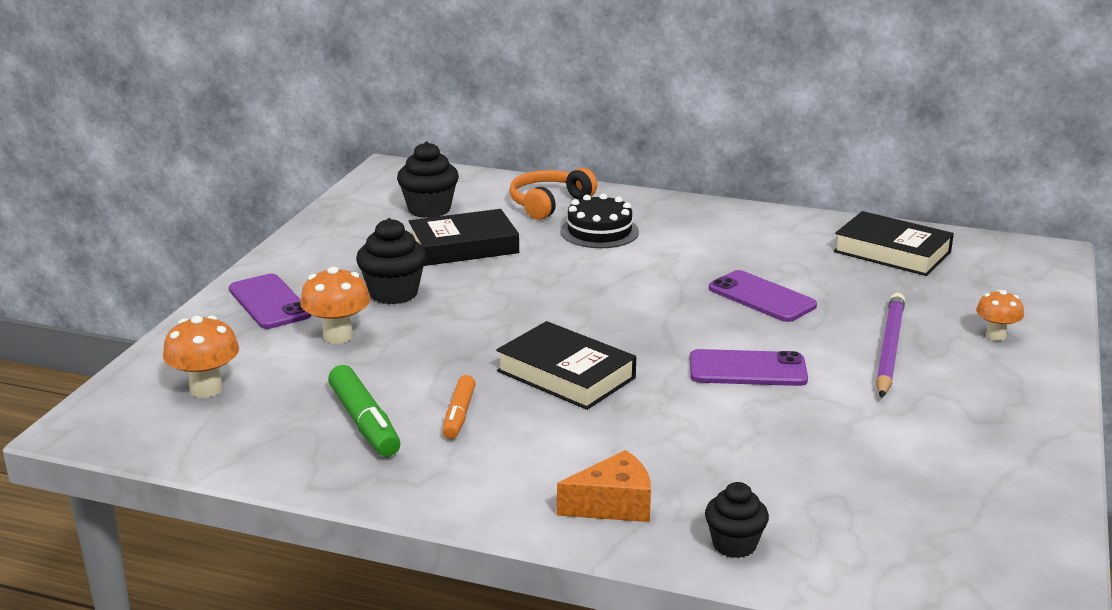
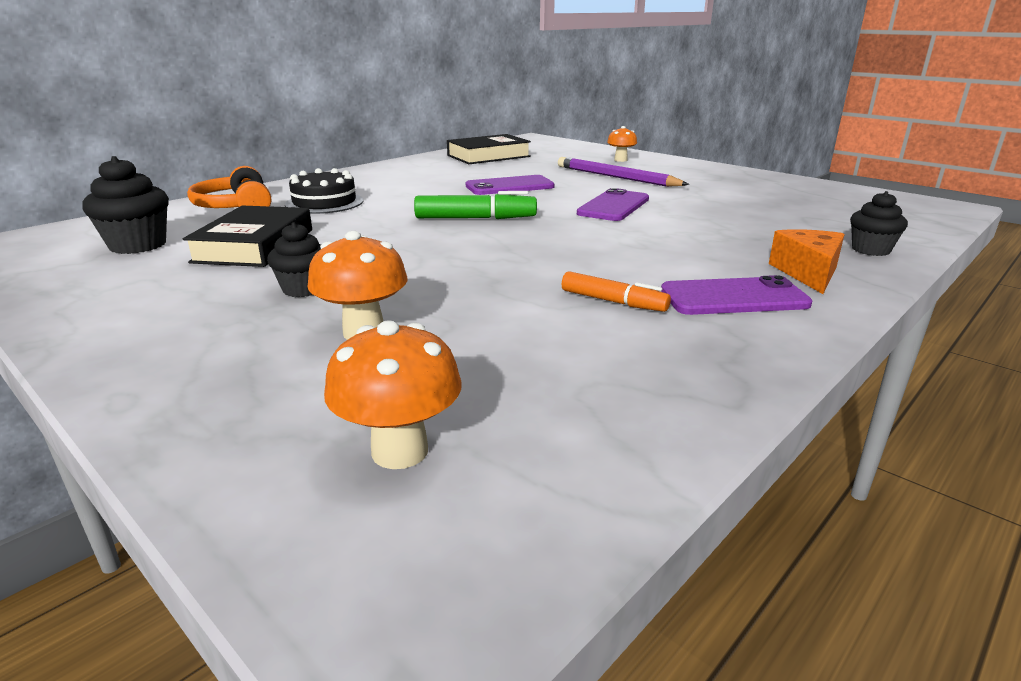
camera: 65 degrees left, 0 degrees up
purple phone [229,274,312,329] -> purple phone moved to [661,275,813,315]
green marker [328,365,400,457] -> green marker moved to [414,191,537,219]
black cupcake [356,218,427,304] -> black cupcake [267,222,321,297], size x0.66
black book [496,321,636,410] -> none

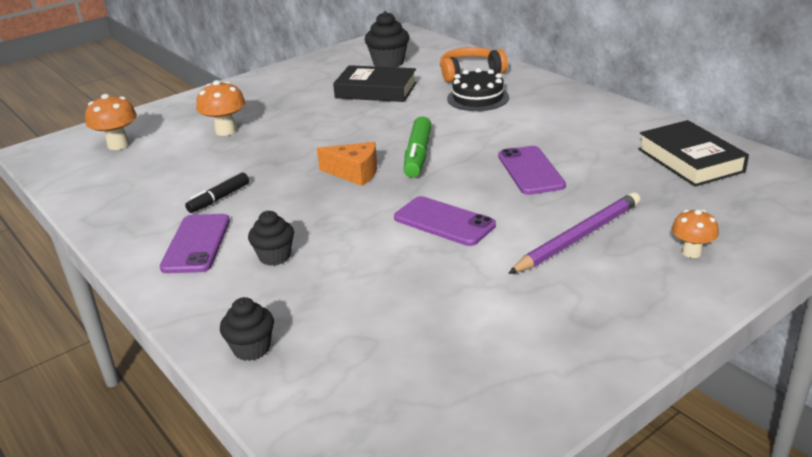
camera: 100 degrees right, 5 degrees up
black cupcake [267,222,321,297] -> black cupcake moved to [248,211,294,266]
orange marker [562,271,671,312] -> black marker [185,172,249,213]
orange cheese [769,229,845,294] -> orange cheese moved to [317,142,377,186]

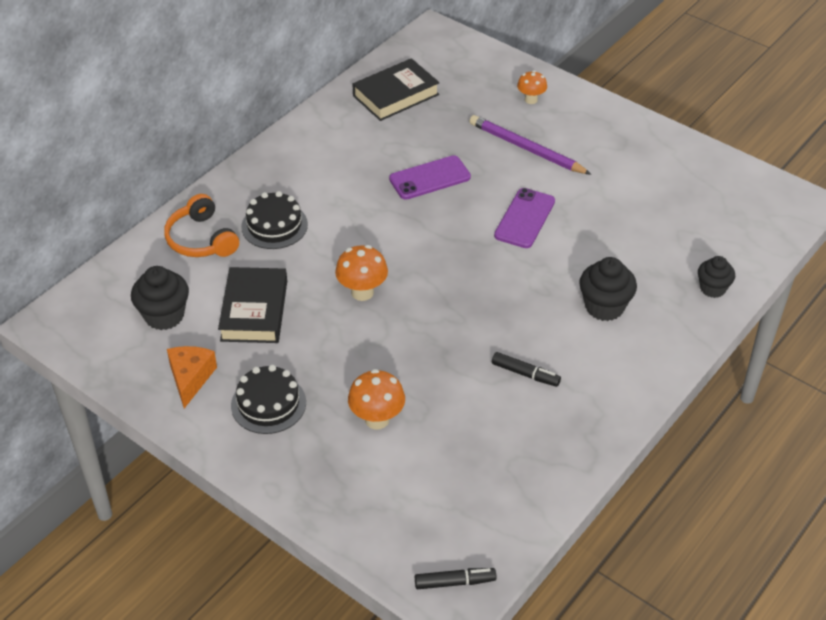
camera: 105 degrees left, 15 degrees up
orange mushroom [85,94,137,150] -> orange mushroom moved to [335,245,388,301]
purple phone [160,214,230,273] -> none
black cupcake [248,211,294,266] -> black cupcake [579,257,637,321], size x1.51
orange cheese [317,142,377,186] -> orange cheese moved to [167,346,217,408]
green marker [403,116,432,178] -> none
none -> black cake [231,365,306,434]
none -> black marker [415,568,496,589]

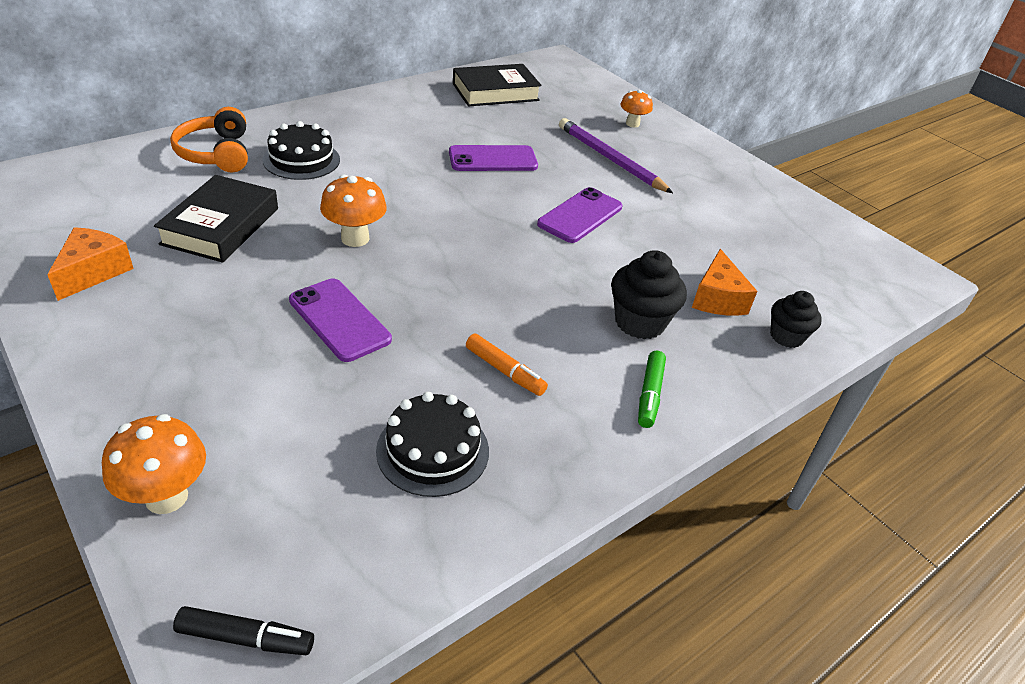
camera: 10 degrees right, 5 degrees down
black cupcake [131,266,189,330] -> none
black cake [231,365,306,434] -> black cake moved to [376,392,489,497]
orange mushroom [348,369,405,430] -> orange mushroom moved to [102,414,206,514]
black marker [492,352,561,387] -> orange marker [466,334,548,396]
none -> purple phone [289,279,392,362]
none -> green marker [638,350,666,428]
none -> orange cheese [692,249,757,316]

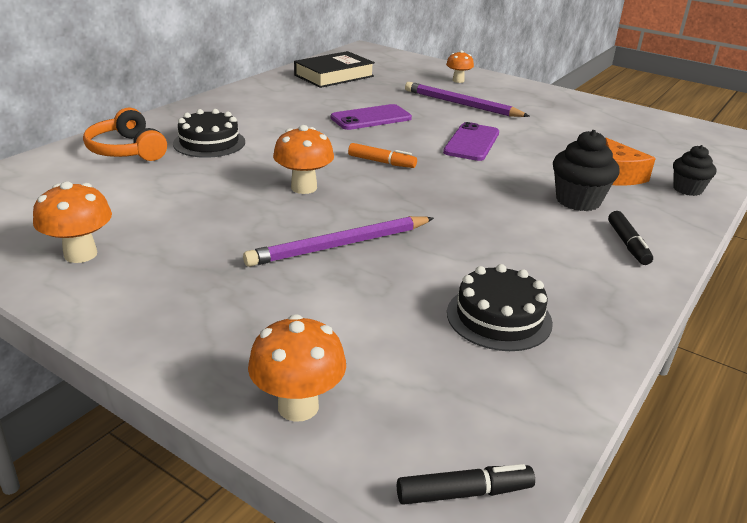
camera: 15 degrees left, 10 degrees down
orange cheese [47,227,134,301] -> orange mushroom [33,181,112,263]
black book [154,175,278,263] -> none
purple phone [289,279,392,362] -> purple pencil [243,216,434,267]
orange marker [466,334,548,396] -> orange marker moved to [348,143,417,168]
green marker [638,350,666,428] -> black marker [608,211,653,265]

